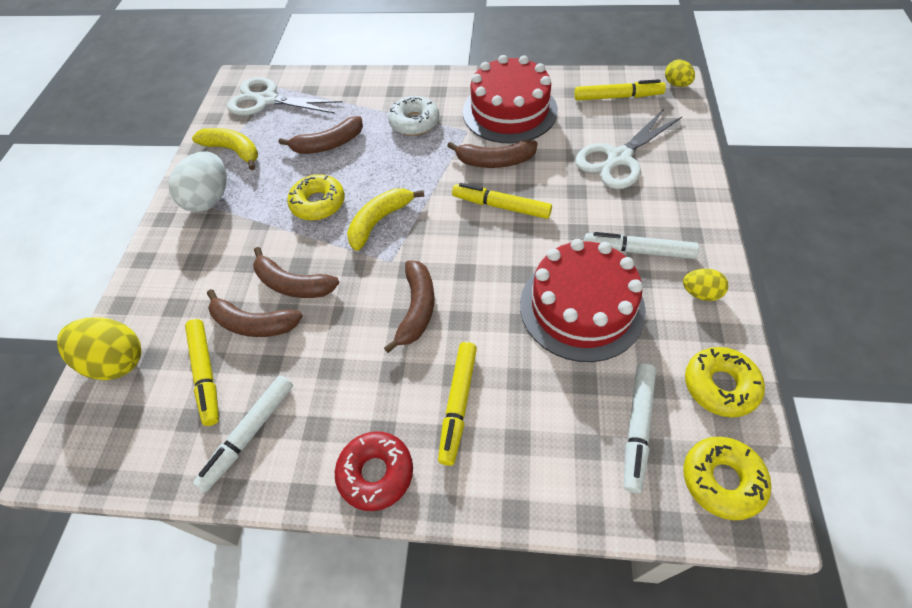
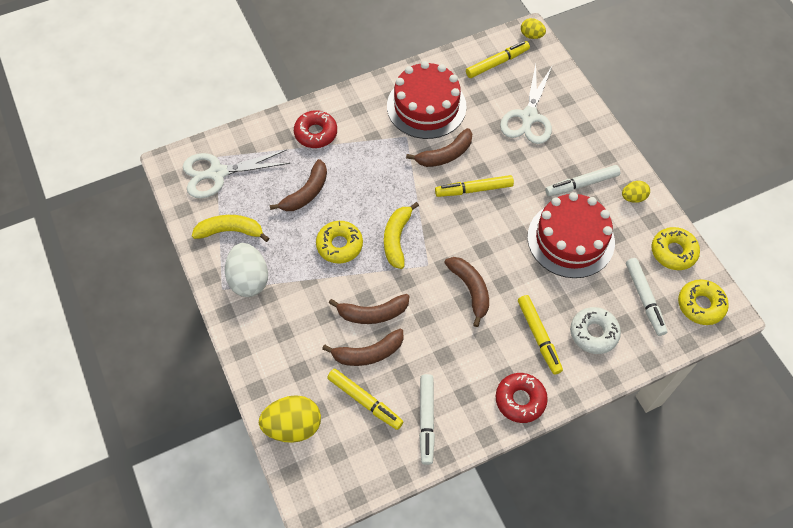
camera: 35 degrees left, 5 degrees up
white donut [388,96,439,136] -> white donut moved to [570,307,621,354]
none -> red donut [294,110,337,148]

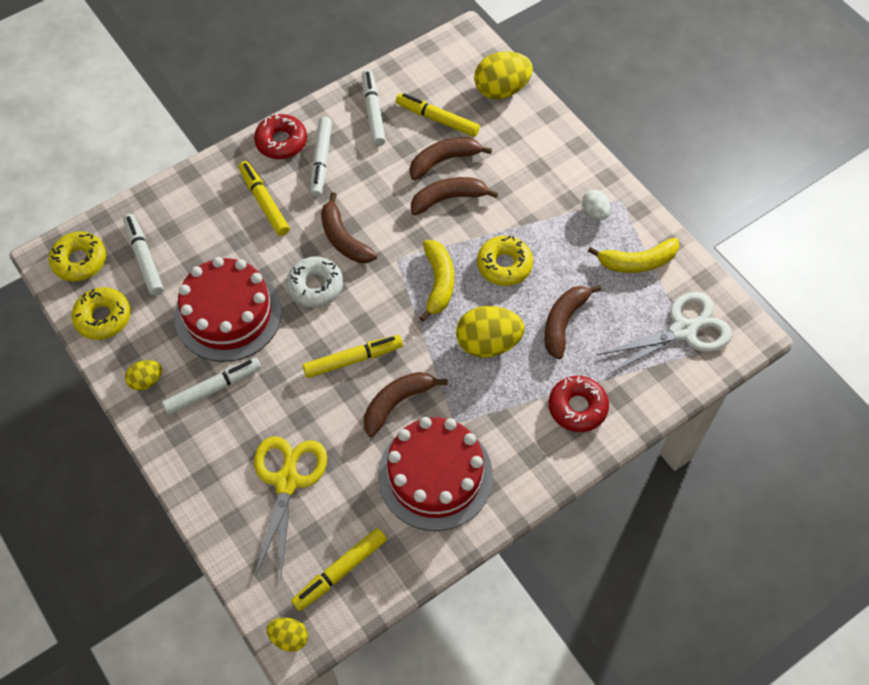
camera: 170 degrees right, 0 degrees up
white egg [225,243,268,297] -> white egg [582,190,610,220], size x0.55
white scissors [500,64,552,144] -> yellow scissors [254,436,327,577]
white donut [570,307,621,354] -> white donut moved to [286,256,343,308]
none -> white marker [310,117,332,197]
none -> yellow egg [456,306,525,358]

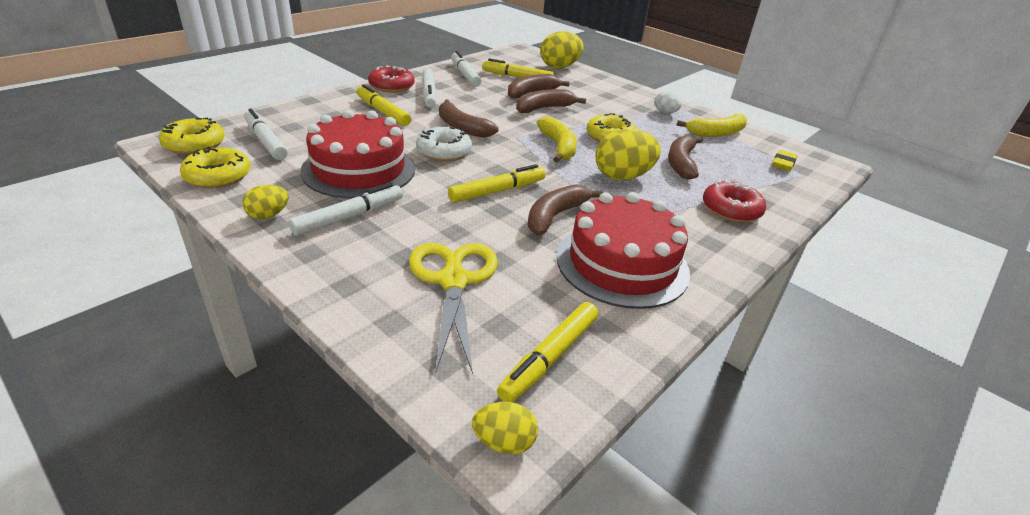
camera: 15 degrees left, 25 degrees down
white scissors [596,292,732,375] -> yellow eraser [772,150,798,171]

